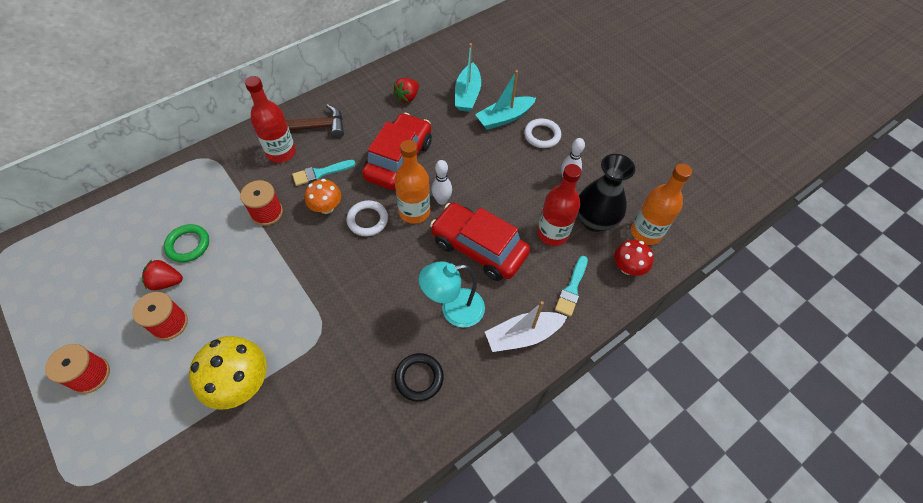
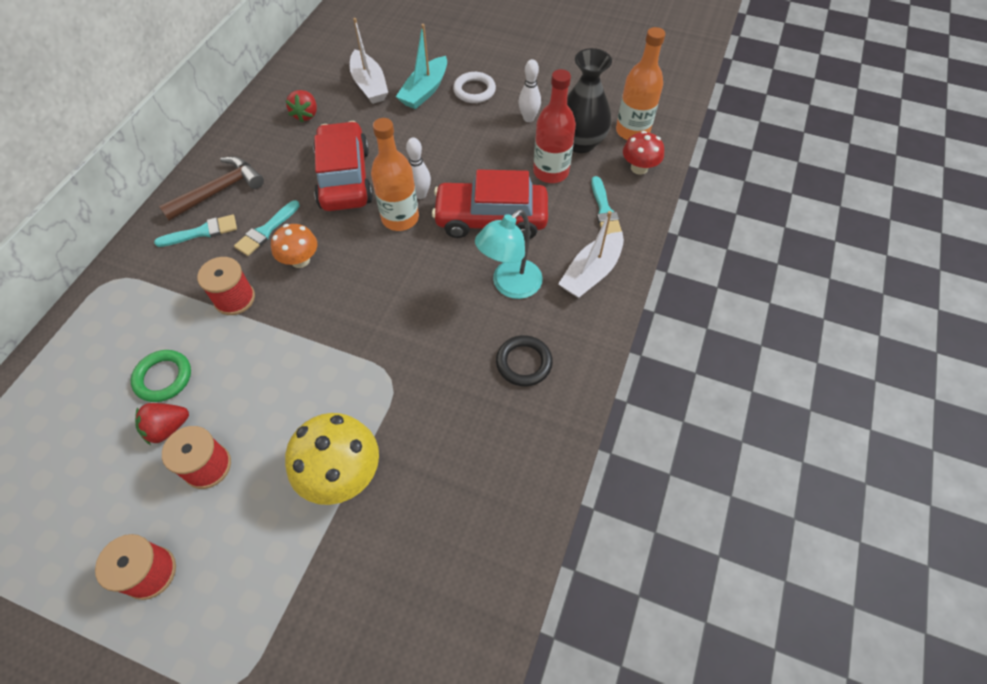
camera: 30 degrees left, 0 degrees up
red bottle [245,76,296,163] -> turquoise brush [154,214,237,247]
white ring [346,200,388,236] -> none
turquoise boat [455,43,481,112] -> white boat [350,18,388,104]

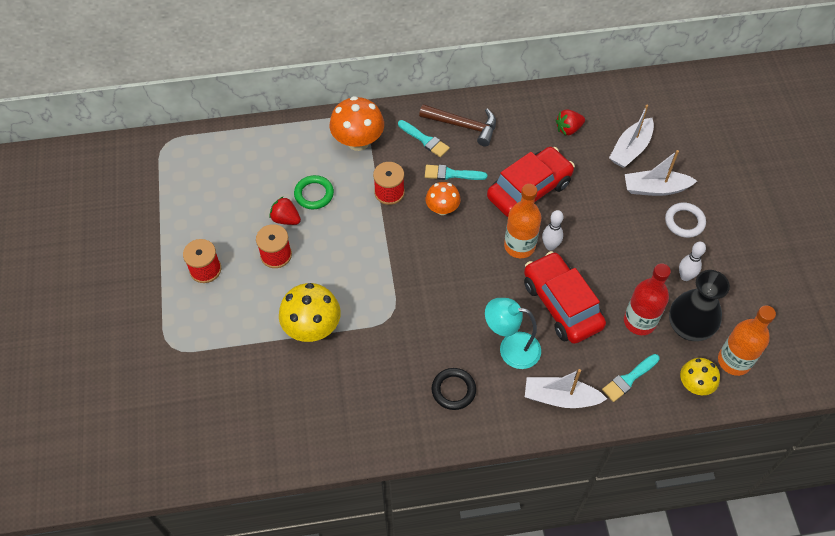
camera: 60 degrees right, 0 degrees up
turquoise boat [396,24,447,109] -> white boat [625,150,697,196]
red mushroom [623,131,664,175] -> yellow mushroom [680,358,720,395]
none -> orange mushroom [330,96,384,151]

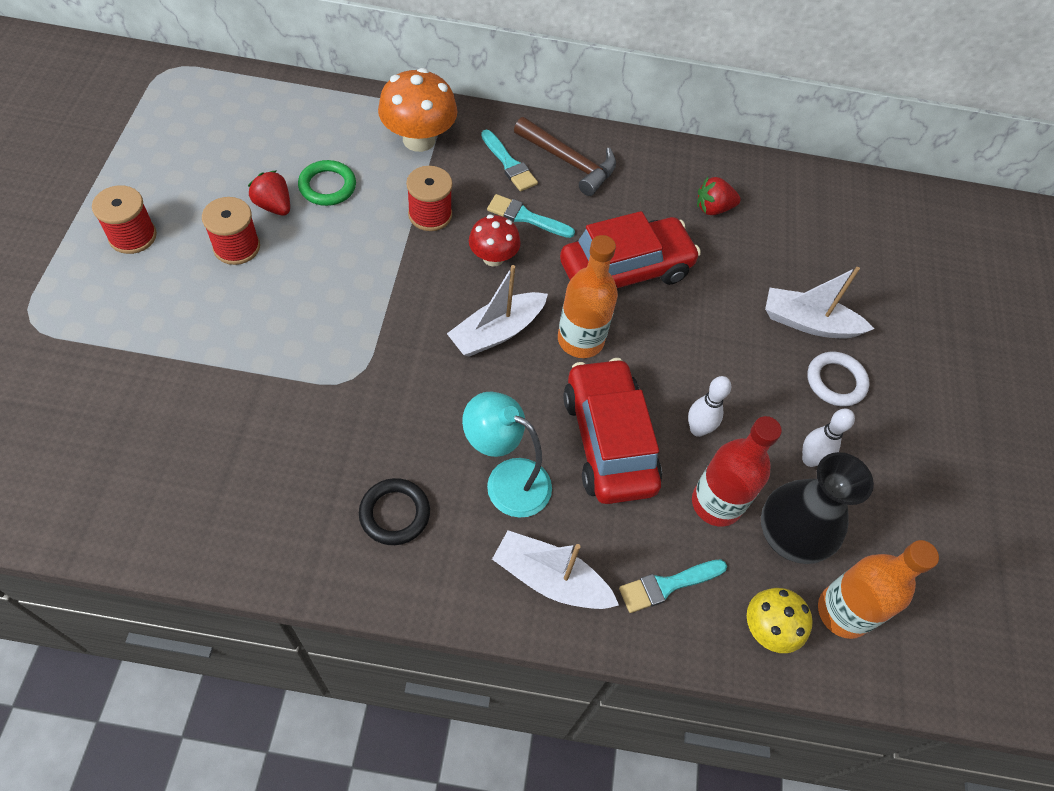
camera: 10 degrees right, 0 degrees up
yellow mushroom [279,283,341,342] -> none
orange mushroom [426,182,461,215] -> red mushroom [469,215,521,267]
white bowling pin [542,210,563,251] -> white bowling pin moved to [688,376,731,437]
white boat [609,105,654,168] -> white boat moved to [447,265,548,357]

